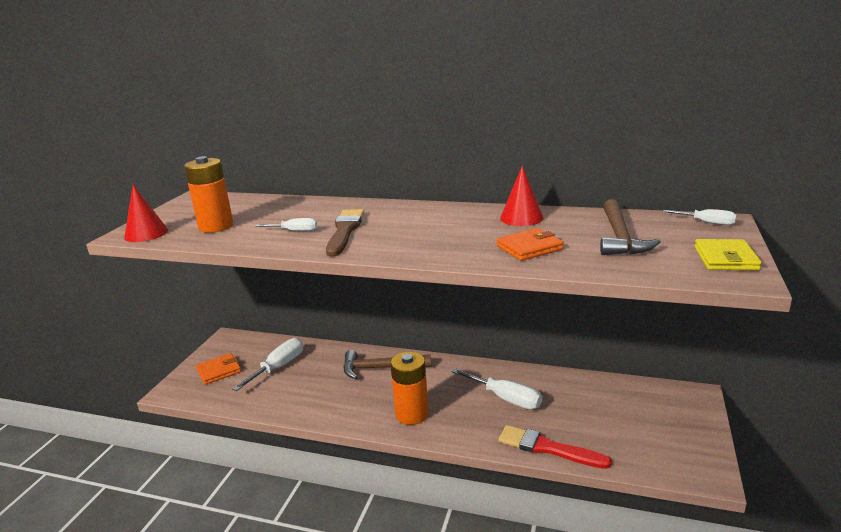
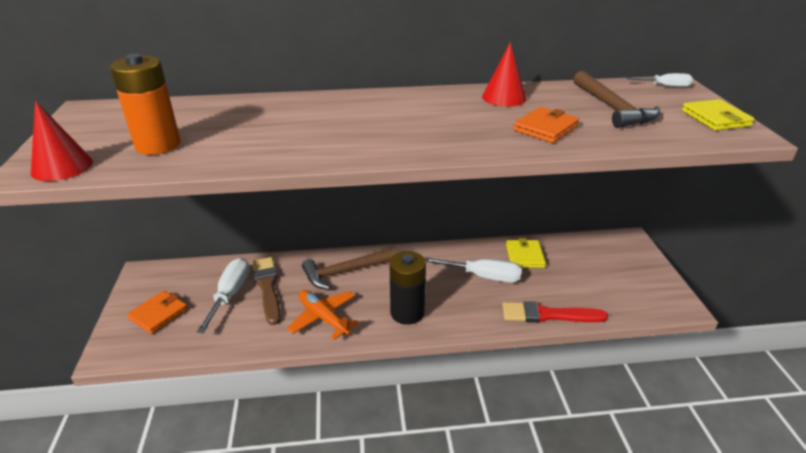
camera: 25 degrees left, 10 degrees up
white screwdriver [255,218,317,231] -> none
brown brush [326,209,364,257] -> brown brush moved to [252,257,281,325]
orange battery [390,352,429,425] -> black battery [389,251,426,325]
none -> orange plane [287,290,359,340]
none -> yellow wallet [506,238,546,268]

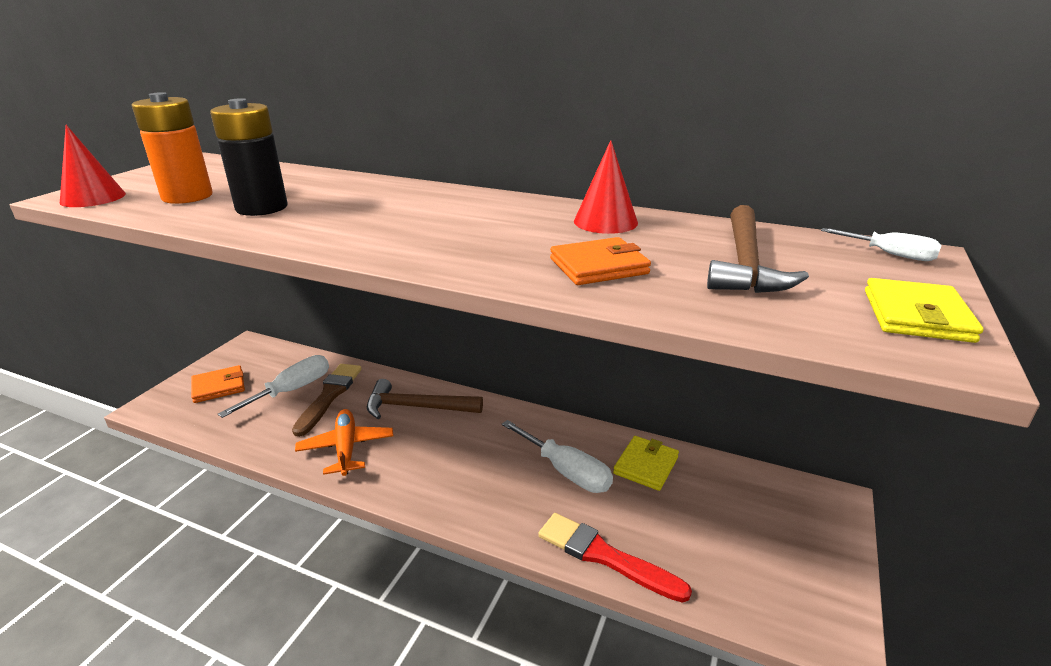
camera: 30 degrees right, 5 degrees down
black battery [389,251,426,325] -> black battery moved to [210,98,288,216]

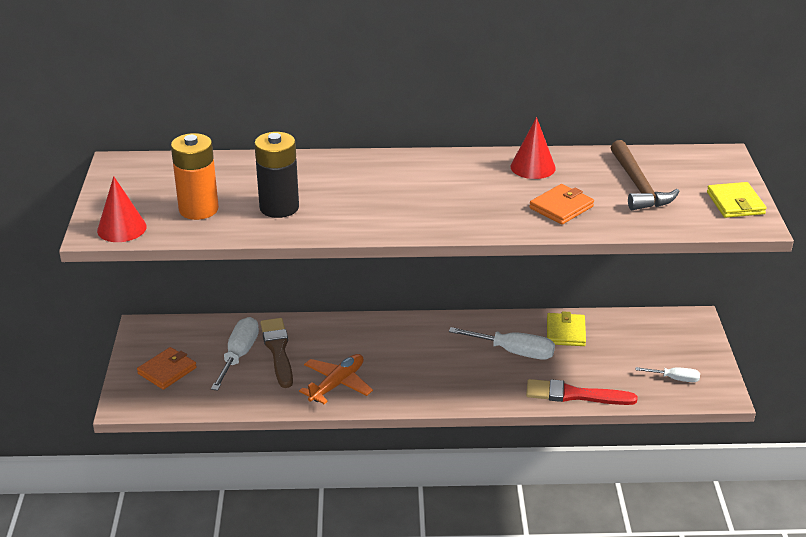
camera: 25 degrees left, 5 degrees up
orange plane [295,409,393,476] -> orange plane turned 75 degrees clockwise [299,354,373,404]
brown hammer [367,379,483,419] -> none
white screwdriver [821,228,942,261] -> white screwdriver moved to [636,367,700,382]

